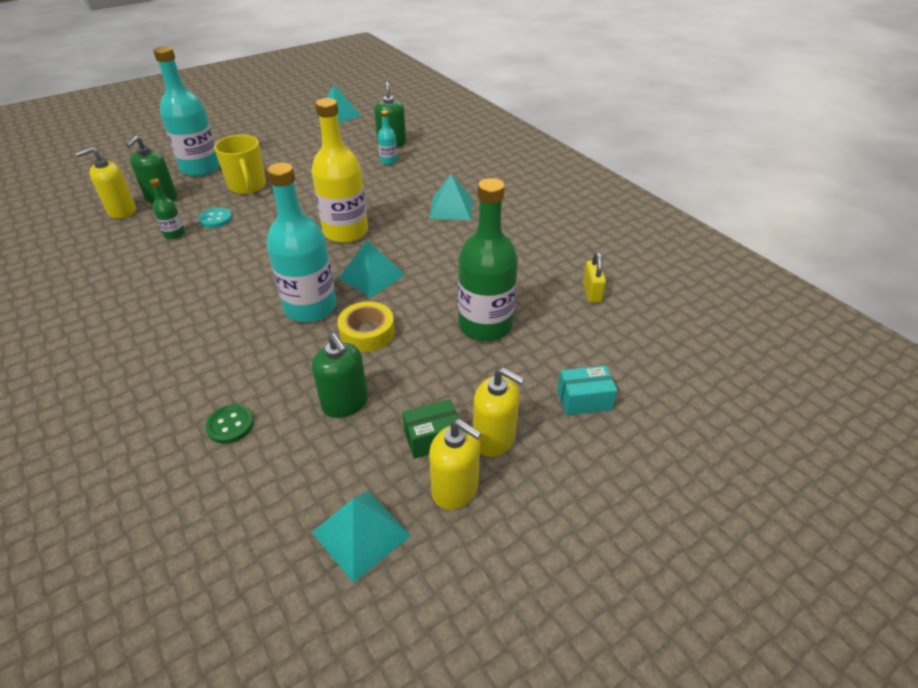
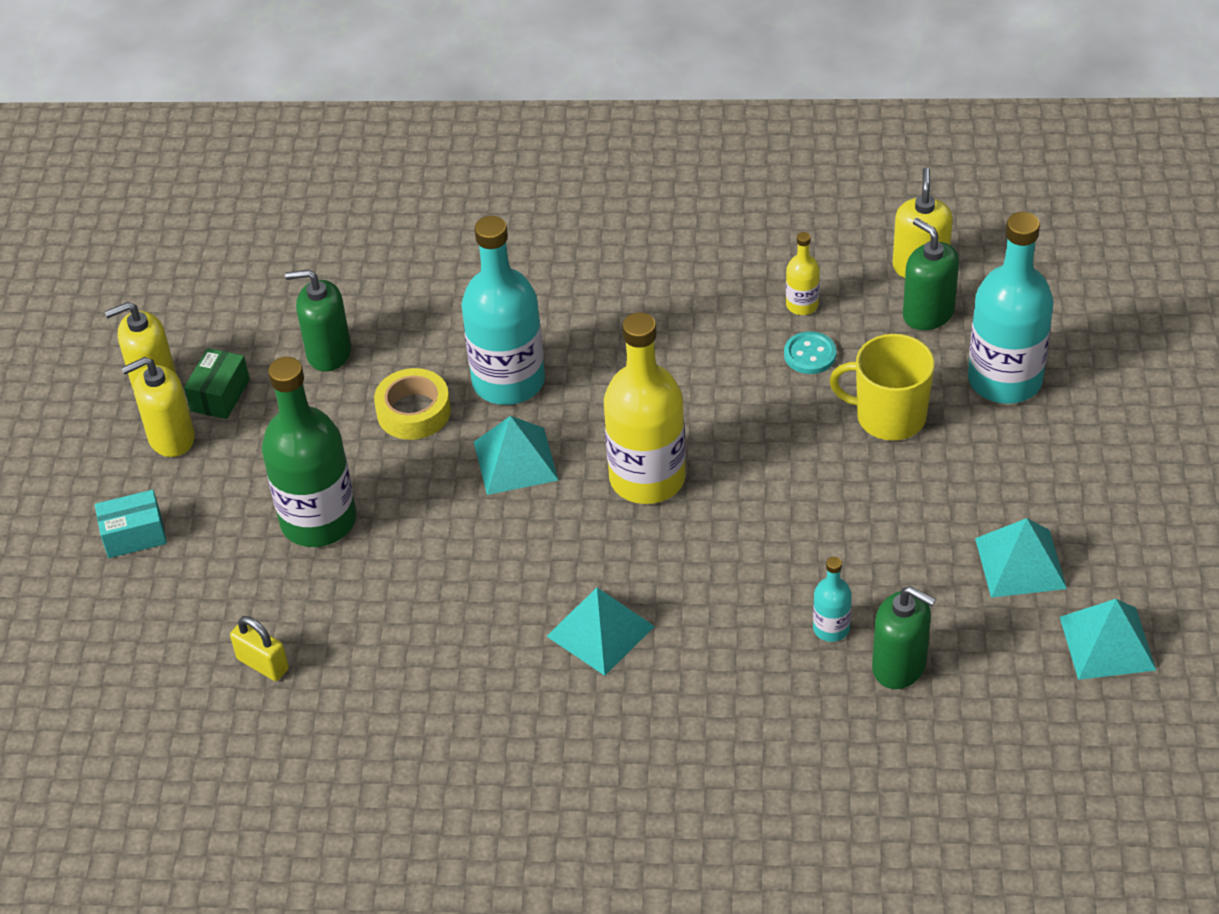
camera: 130 degrees right, 5 degrees up
green bottle [149,178,185,239] -> yellow bottle [786,232,820,315]
green button [205,404,254,444] -> none
turquoise pyramid [312,491,411,583] -> turquoise pyramid moved to [975,518,1067,598]
turquoise box [557,366,617,415] -> turquoise box turned 45 degrees clockwise [95,490,167,558]

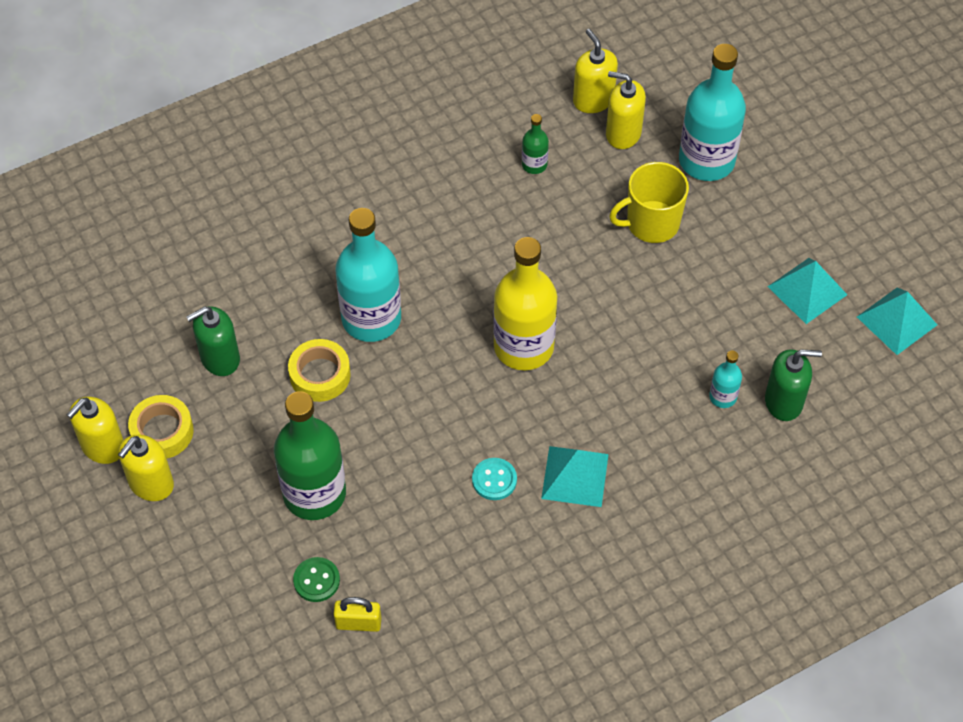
camera: 35 degrees left, 10 degrees up
turquoise box [95,490,167,558] -> none
green box [184,348,250,419] -> yellow tape [128,395,194,458]
turquoise pyramid [474,416,559,495] -> none
turquoise button [784,331,837,374] -> turquoise button moved to [472,458,517,500]
yellow bottle [786,232,820,315] -> green bottle [522,114,549,174]
green soap dispenser [903,218,959,330] -> yellow soap dispenser [606,71,646,149]
none -> green button [293,557,340,602]

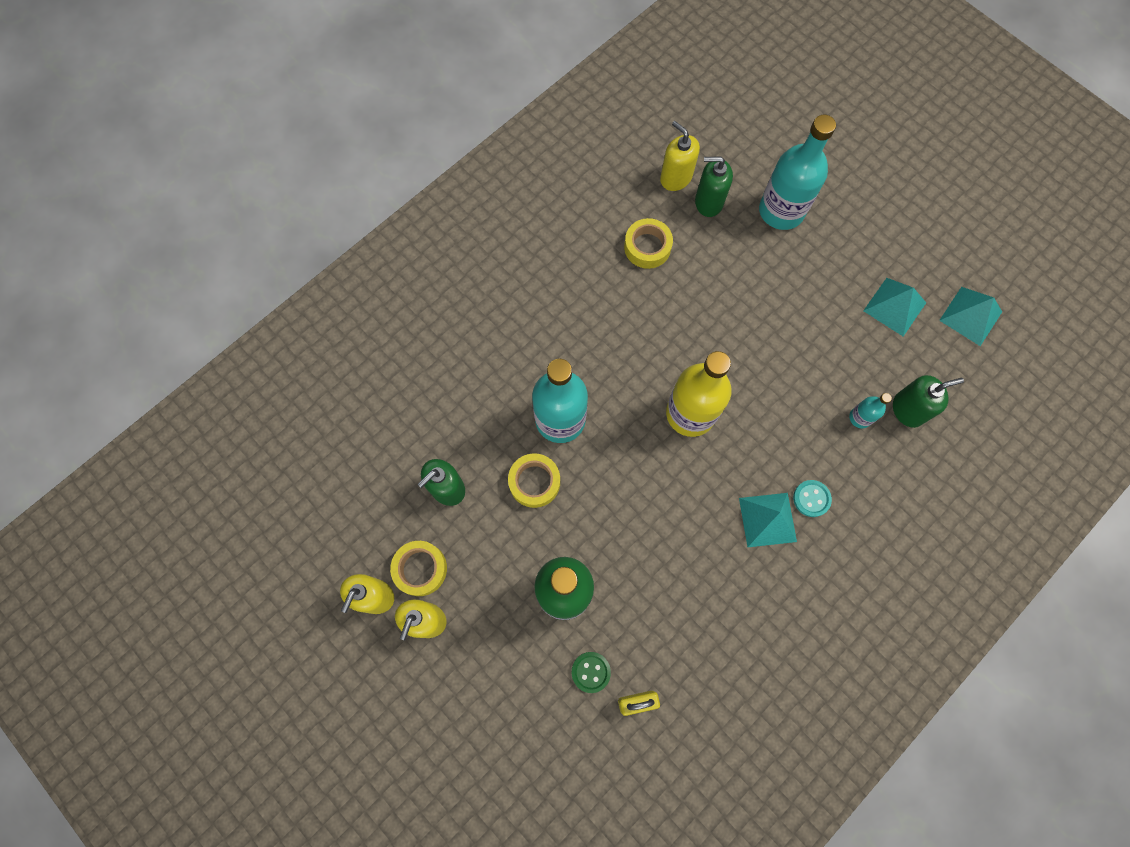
camera: 15 degrees left, 15 degrees up
turquoise button [472,458,517,500] -> turquoise button moved to [793,480,832,517]
green bottle [522,114,549,174] -> yellow tape [624,218,673,269]
yellow soap dispenser [606,71,646,149] -> green soap dispenser [695,156,733,217]
yellow mug [609,162,689,243] -> none

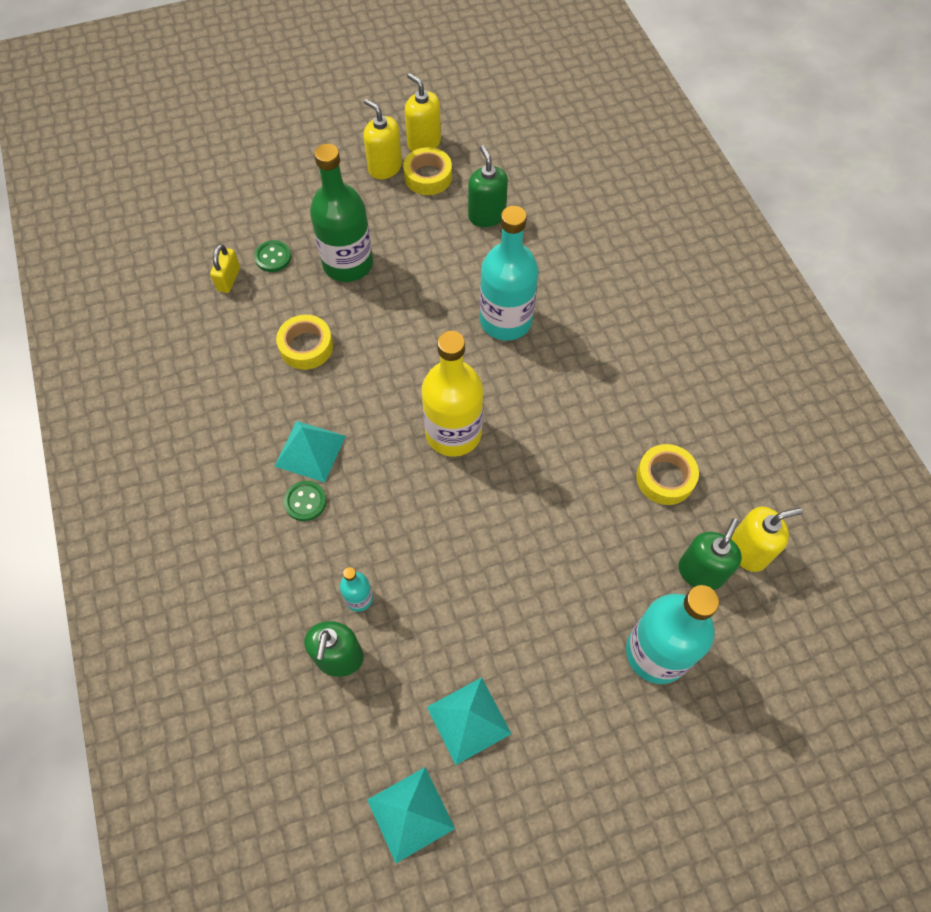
camera: 115 degrees right, 10 degrees down
yellow tape [508,453,560,508] -> yellow tape moved to [276,315,333,370]
turquoise button [793,480,832,517] -> green button [284,481,327,521]

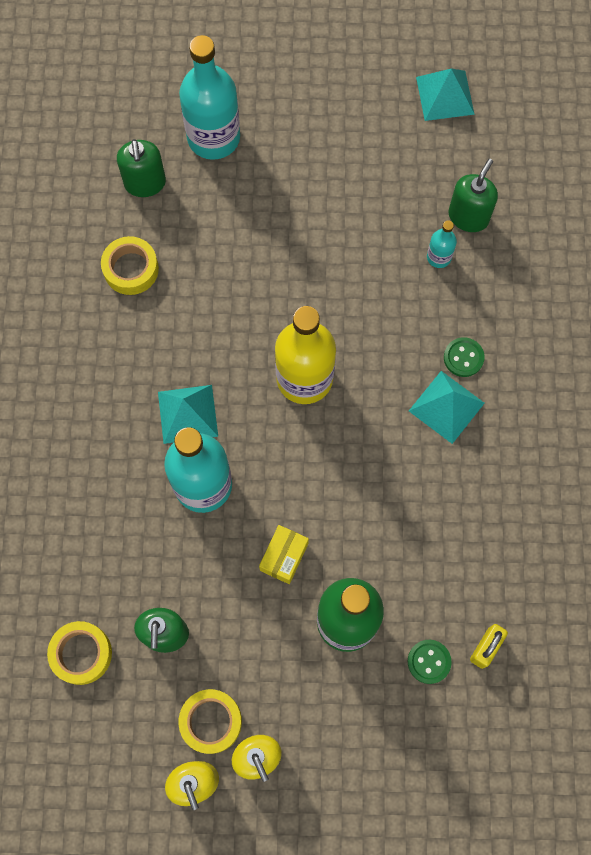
camera: 160 degrees left, 10 degrees up
yellow tape [276,315,333,370] -> yellow tape moved to [47,621,112,685]
turquoise pyramid [427,677,512,765] -> turquoise pyramid moved to [158,385,218,444]
green soap dispenser [679,518,742,590] -> green soap dispenser turned 60 degrees counterclockwise [117,139,166,197]
yellow soap dispenser [731,507,803,572] -> none
none -> yellow box [259,525,309,584]

